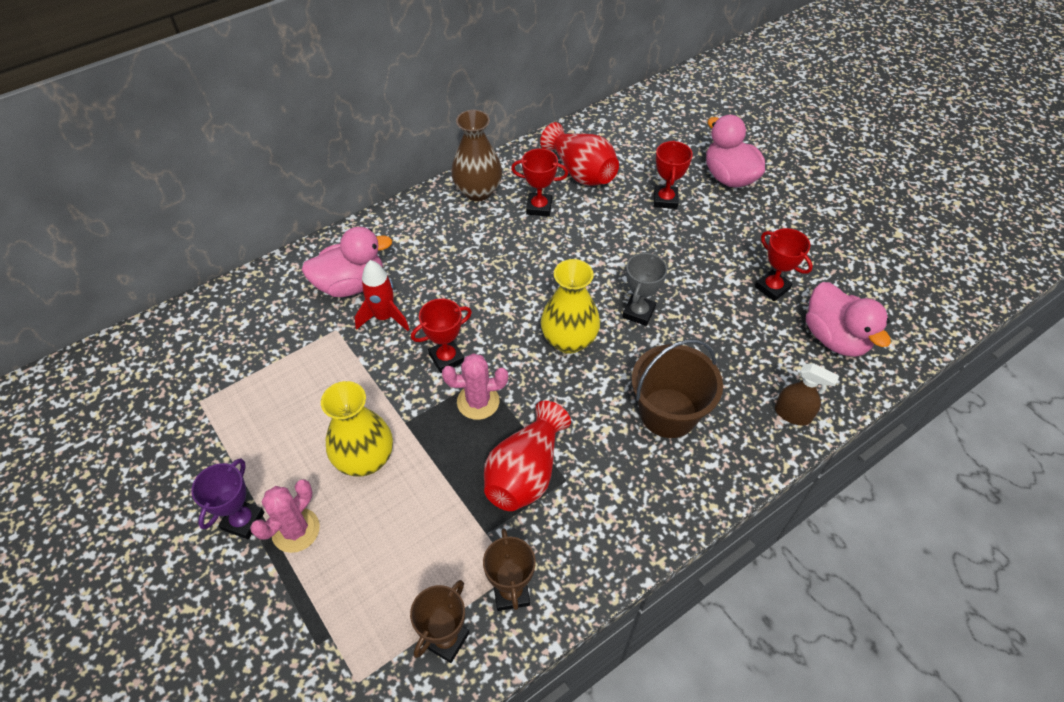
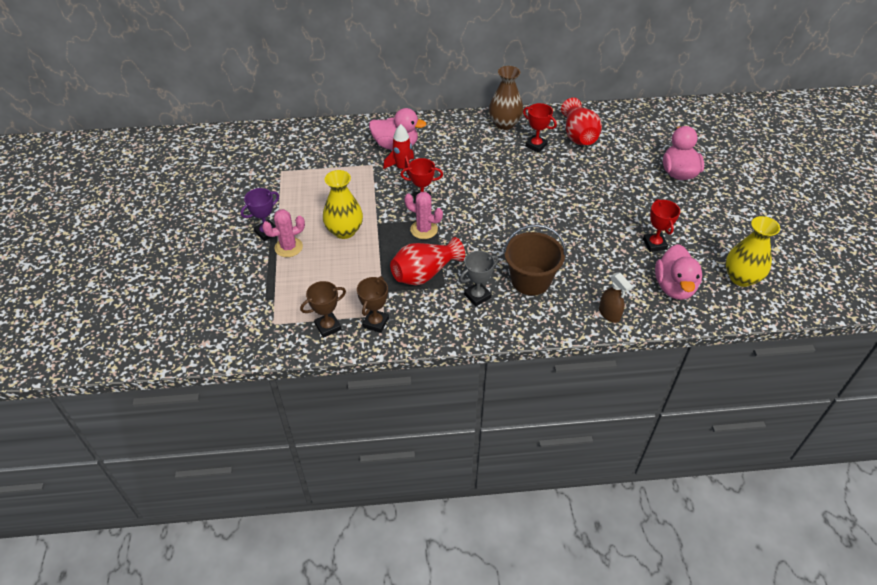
camera: 30 degrees right, 5 degrees down
yellow vase [541,259,600,354] -> yellow vase moved to [725,216,780,287]
grey trophy [622,253,667,326] -> grey trophy moved to [460,251,498,306]
red trophy [654,140,693,209] -> none

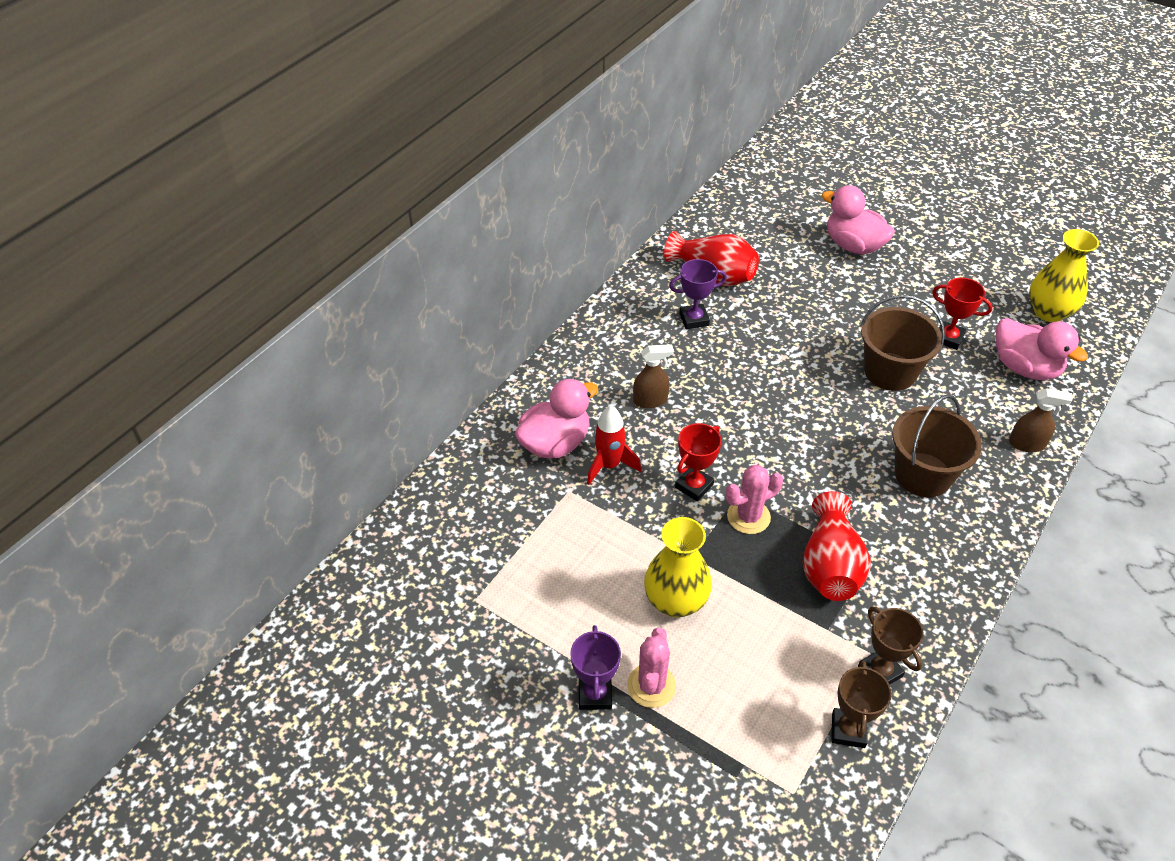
camera: 50 degrees left, 0 degrees up
grey trophy [460,251,498,306] -> none
brown vase [489,66,523,130] -> none
red trophy [523,103,557,153] -> purple trophy [669,259,727,329]
none -> brown spray bottle [633,344,674,408]
none -> brown bucket [860,295,945,391]

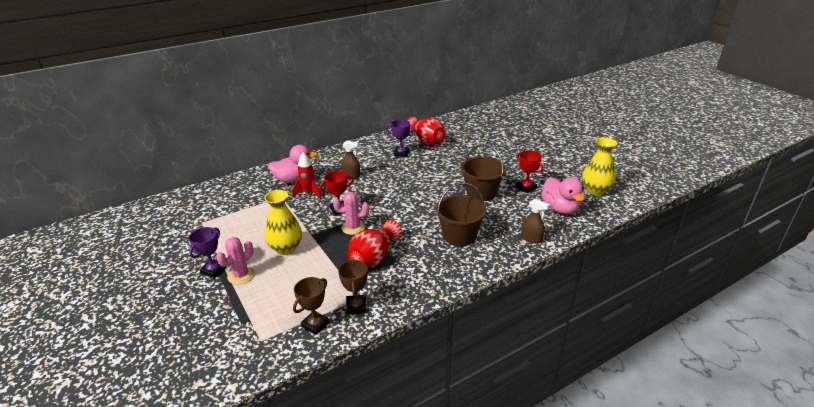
camera: 25 degrees right, 15 degrees down
pink duck [822,185,895,255] -> none

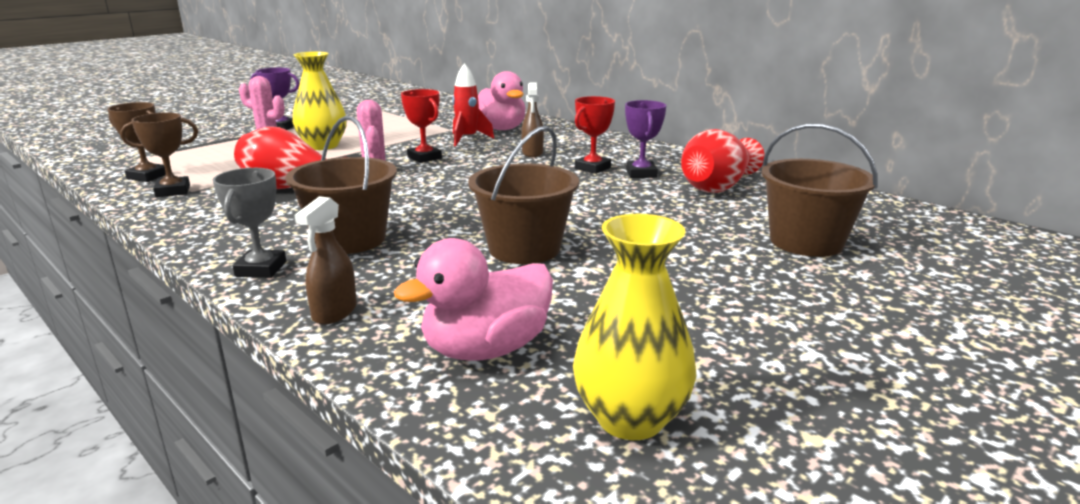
camera: 75 degrees right, 10 degrees down
red trophy [516,150,543,193] -> red trophy moved to [575,96,615,174]
none -> grey trophy [213,168,286,278]
none -> brown bucket [761,123,878,257]

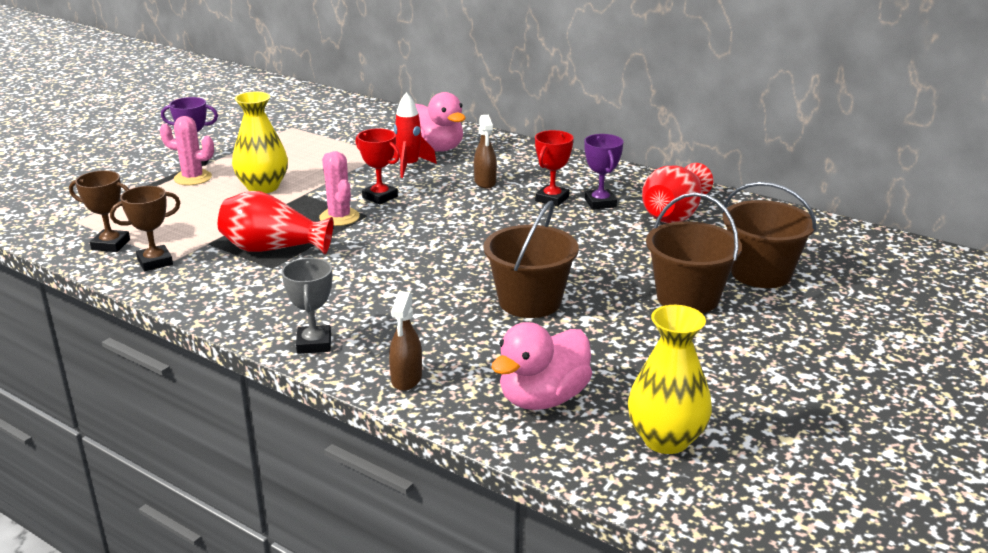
camera: 10 degrees left, 5 degrees up
brown bucket [286,116,397,254] -> brown bucket moved to [646,193,742,313]

